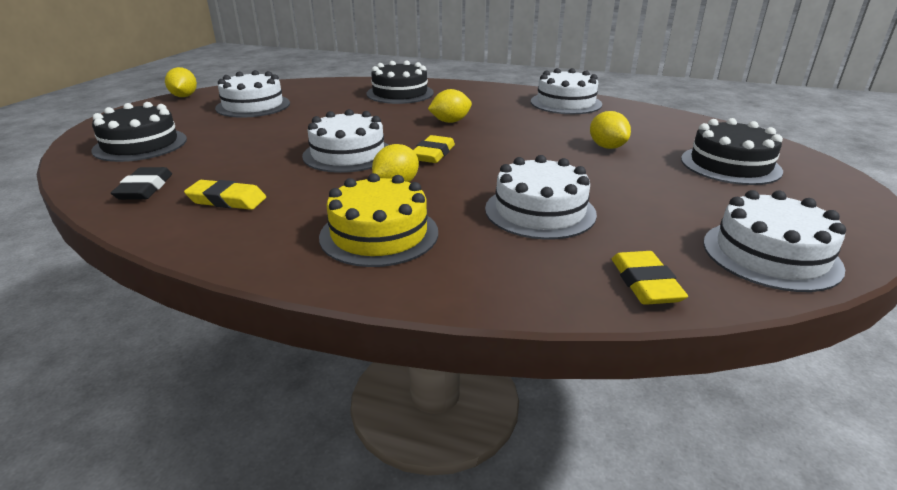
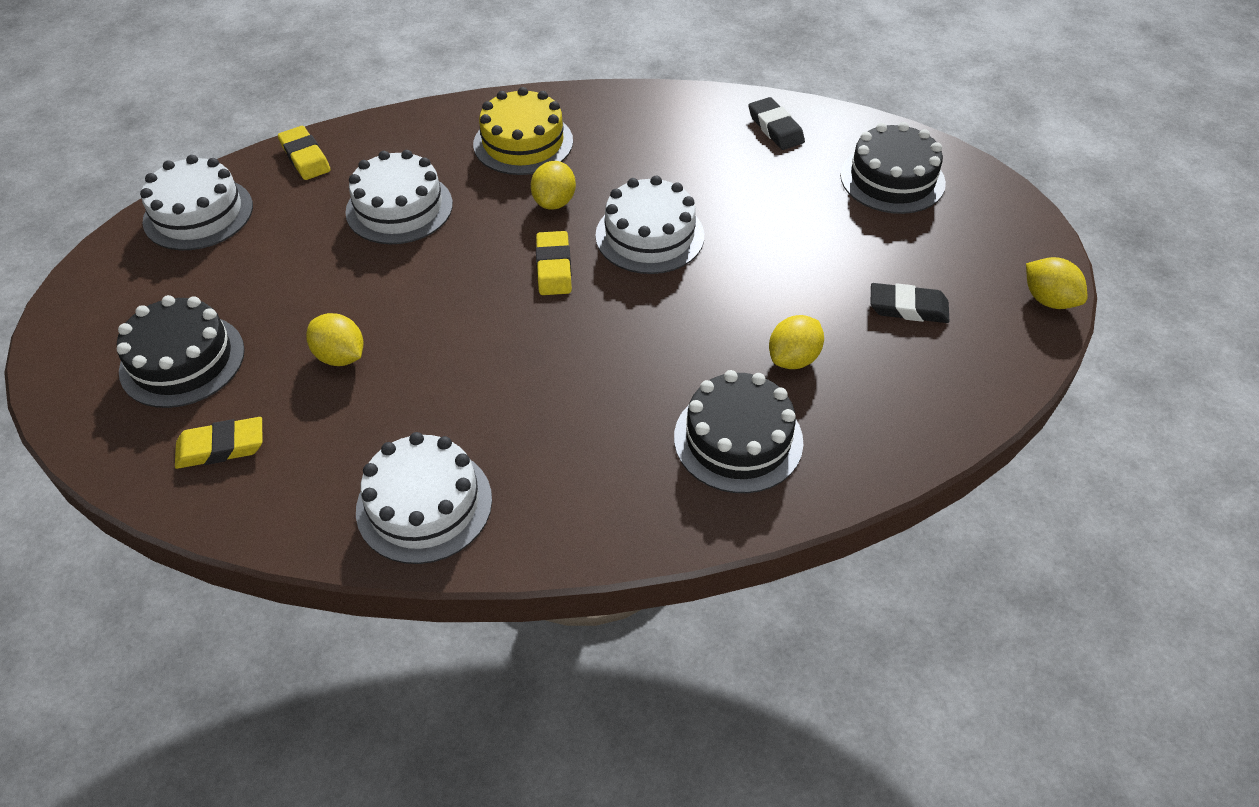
camera: 155 degrees right, 20 degrees up
yellow eraser [184,180,266,210] -> yellow eraser moved to [175,417,262,469]
white cake [215,70,290,118] -> black eraser [870,283,949,323]
yellow lemon [428,89,472,123] -> yellow lemon moved to [769,315,824,369]

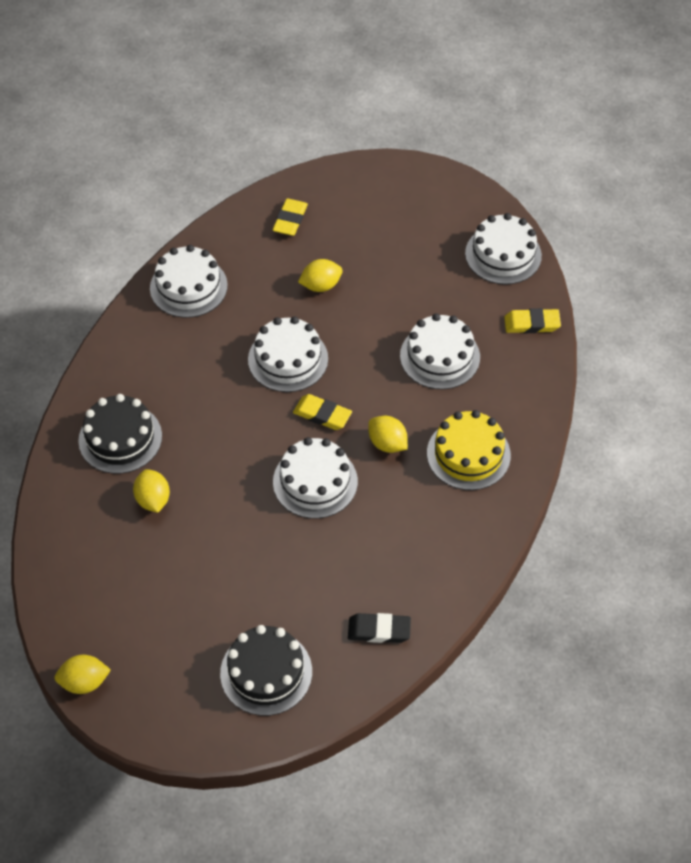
camera: 120 degrees right, 5 degrees up
black cake [117,295,245,408] -> none
black eraser [870,283,949,323] -> none
none -> white cake [248,316,328,392]

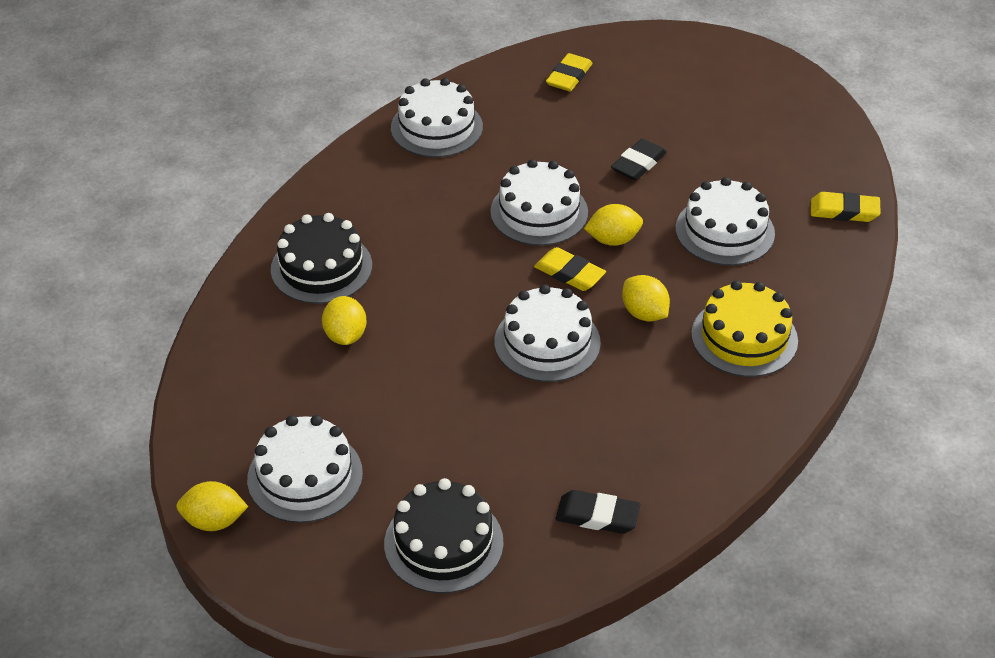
camera: 10 degrees right, 10 degrees down
yellow lemon [298,259,343,292] -> yellow lemon moved to [584,204,643,246]
white cake [465,213,542,285] -> white cake moved to [247,415,363,523]
none -> black eraser [611,138,667,180]

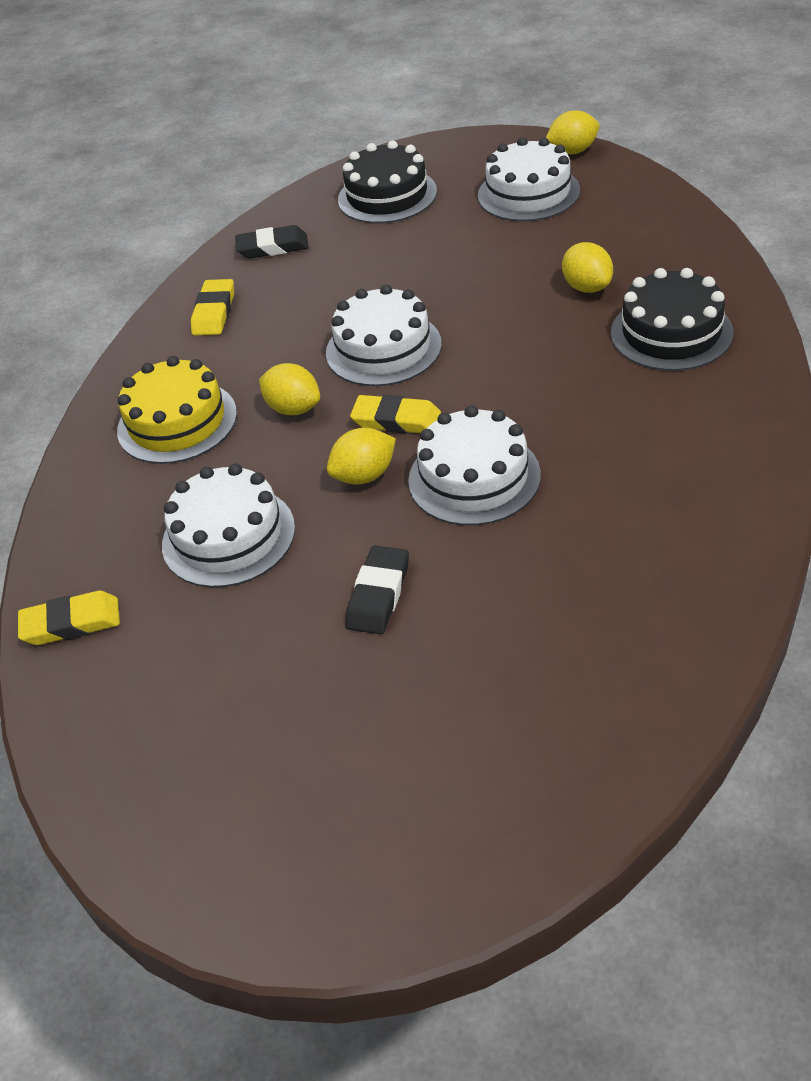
camera: 165 degrees right, 0 degrees up
white cake [391,78,483,157] -> none
yellow eraser [546,53,593,91] -> yellow eraser moved to [191,279,234,336]

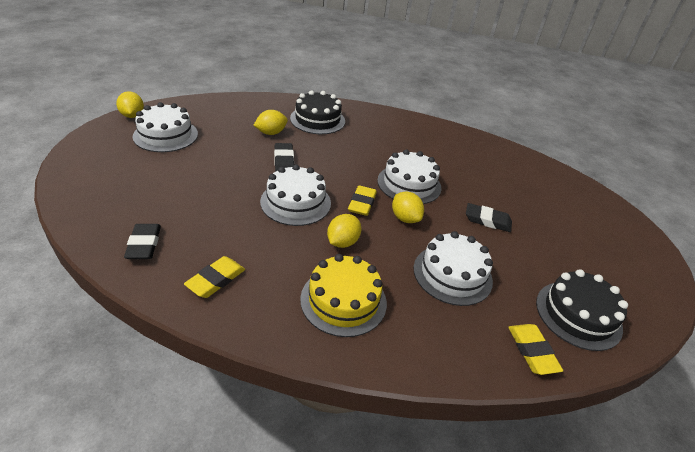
camera: 100 degrees left, 5 degrees down
yellow eraser [191,279,234,336] -> yellow eraser turned 60 degrees counterclockwise [184,256,245,298]
black cake [338,141,437,223] -> black cake moved to [536,269,628,351]
none -> black eraser [274,143,294,172]

